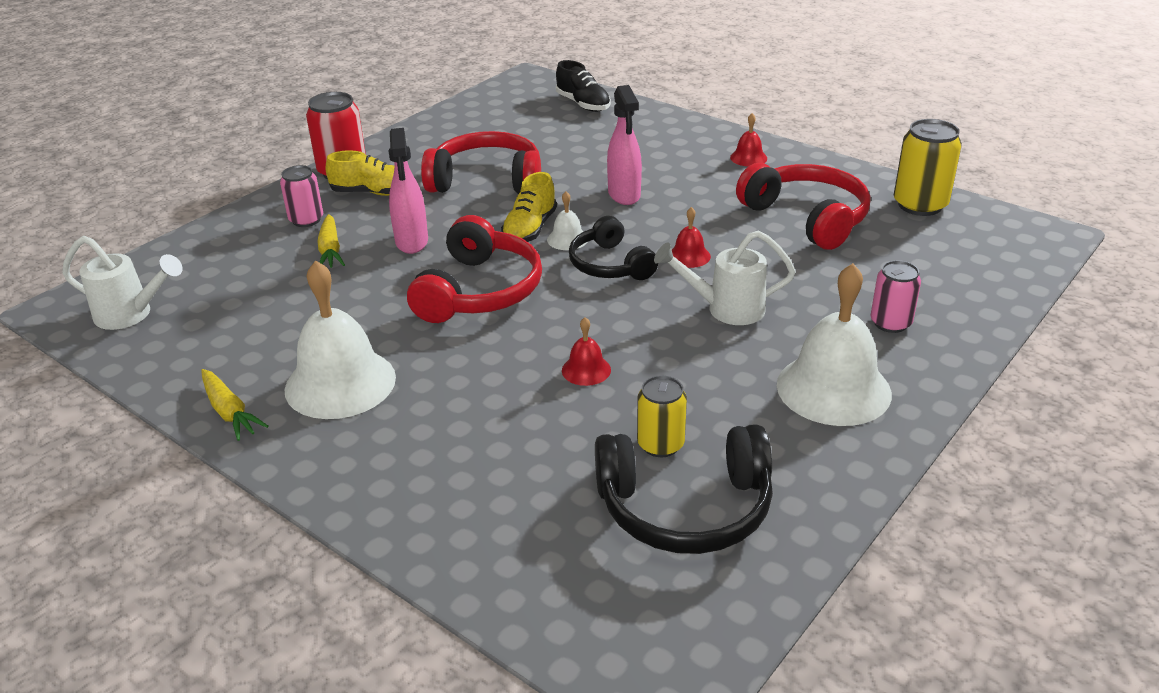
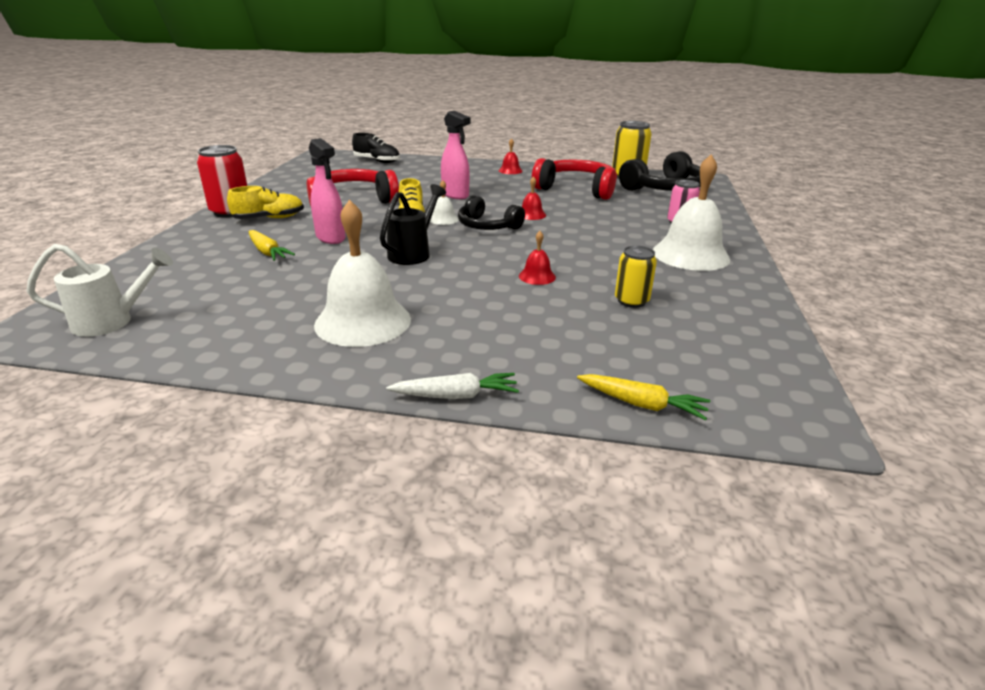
camera: 30 degrees left, 5 degrees down
yellow carrot [201,369,269,441] -> yellow carrot moved to [577,374,710,421]
pink can [280,165,323,227] -> none
red headphones [407,215,542,323] -> black watering can [380,184,446,265]
black headphones [595,424,773,554] -> black headphones moved to [619,151,700,191]
white watering can [654,230,796,325] -> none
none -> white carrot [386,373,519,399]

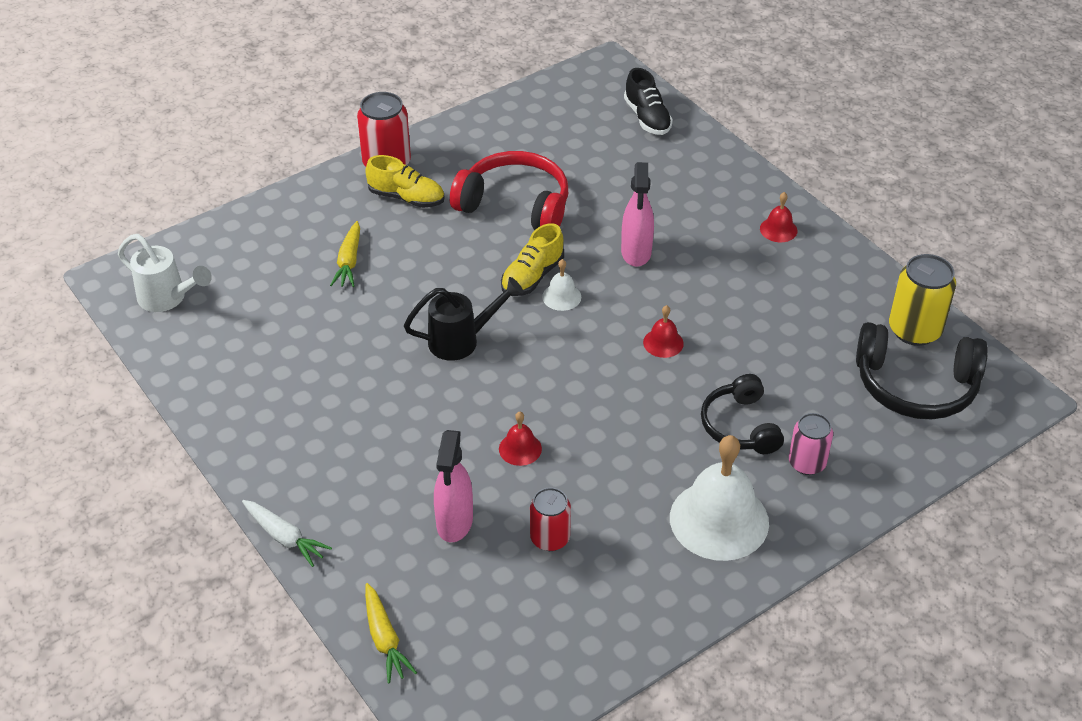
camera: 45 degrees right, 15 degrees up
pink spray bottle [309,138,346,244] -> pink spray bottle moved to [434,430,473,542]
white bell [314,200,411,347] -> none
black headphones [458,195,525,230] -> black headphones moved to [701,374,784,454]
red headphones [532,158,617,200] -> none
yellow can [615,245,657,308] -> red can [530,488,571,551]

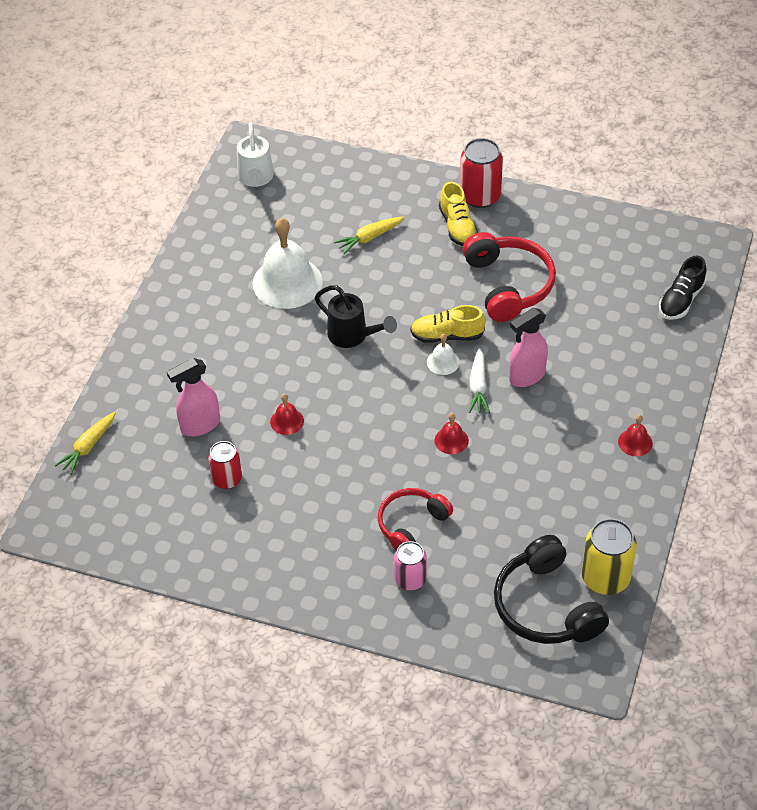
camera: 55 degrees right, 5 degrees up
white carrot [242,500,332,567] -> white carrot moved to [469,348,490,413]
white bell [670,435,769,561] -> white bell moved to [253,217,323,309]
black headphones [701,374,784,454] -> red headphones [378,488,453,550]

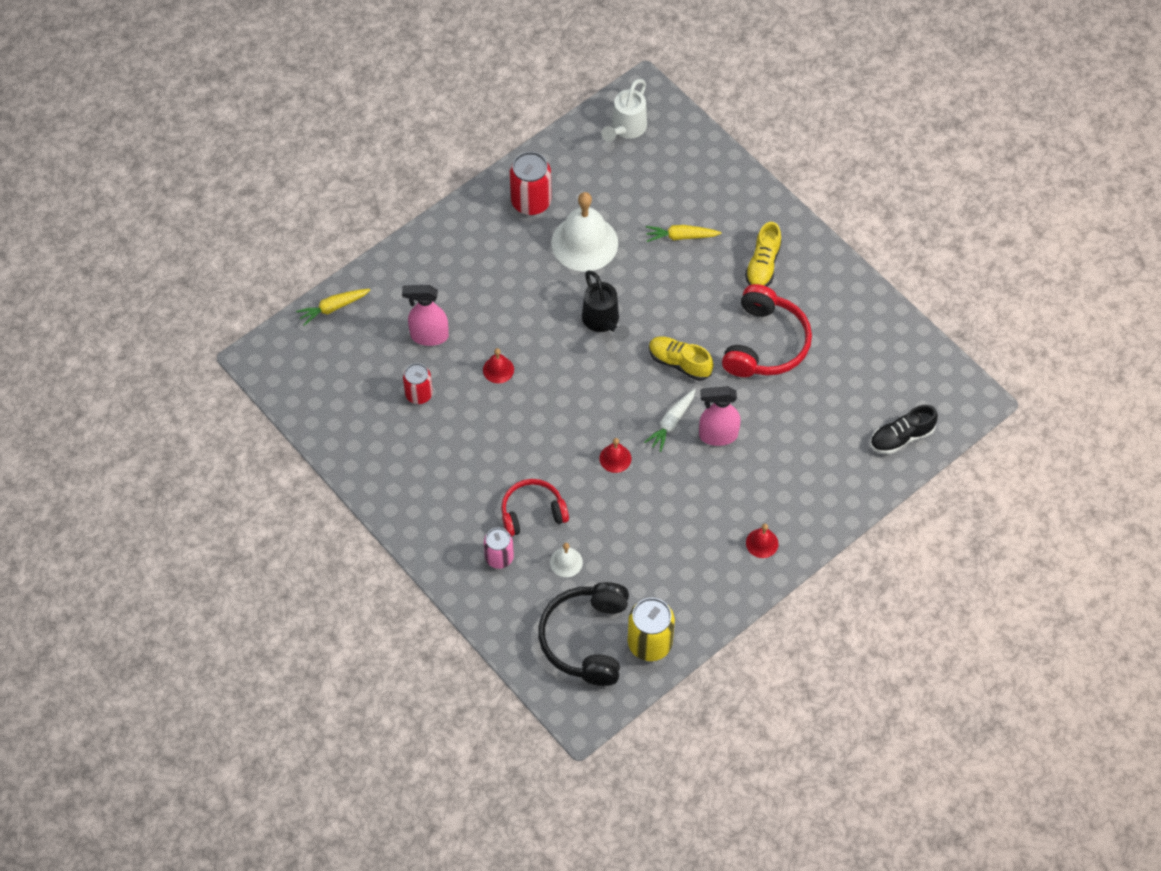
camera: 30 degrees right, 10 degrees up
white bell [427,334,460,375] -> white bell moved to [550,543,583,577]
red can [460,138,503,208] -> red can moved to [510,152,552,215]

